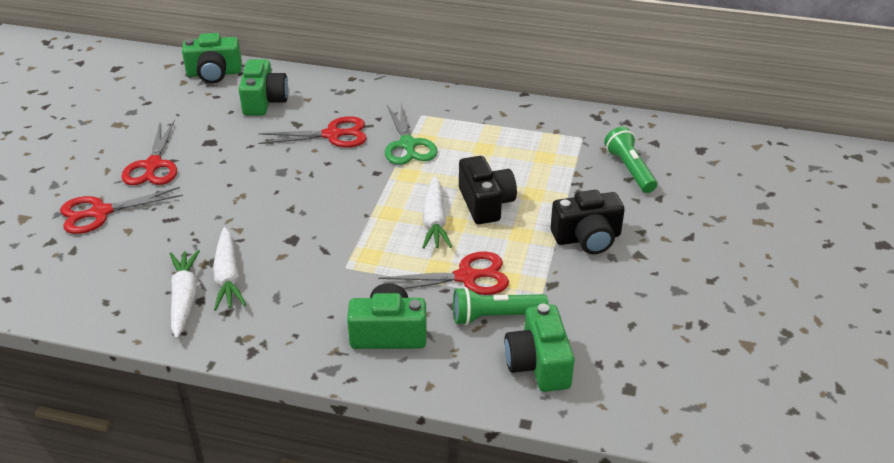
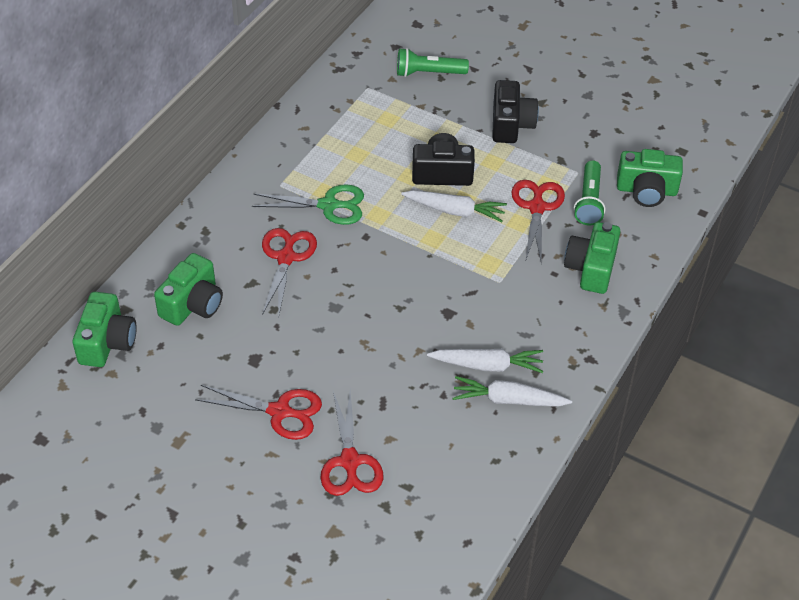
camera: 75 degrees left, 10 degrees up
green camera [239,59,288,116] -> green camera turned 105 degrees clockwise [154,253,223,326]

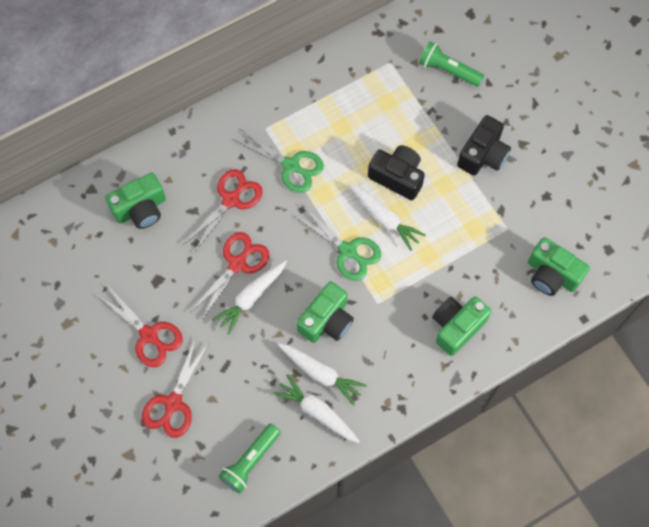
camera: 30 degrees right, 20 degrees up
green camera [73,292,137,367] -> green camera moved to [297,281,354,343]
red scissors [511,180,565,263] -> red scissors moved to [191,232,269,321]
green flashlight [574,160,605,226] -> green flashlight moved to [219,424,281,493]
none -> white carrot [212,260,287,335]
none -> green scissors [292,204,381,281]

